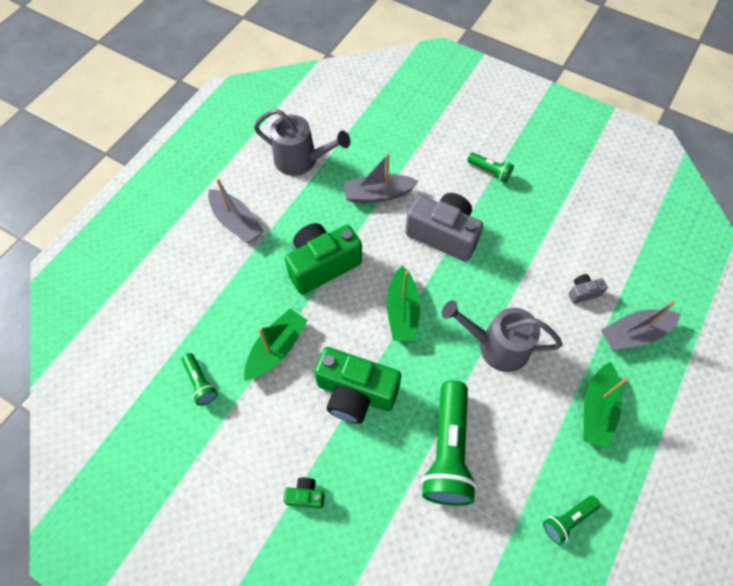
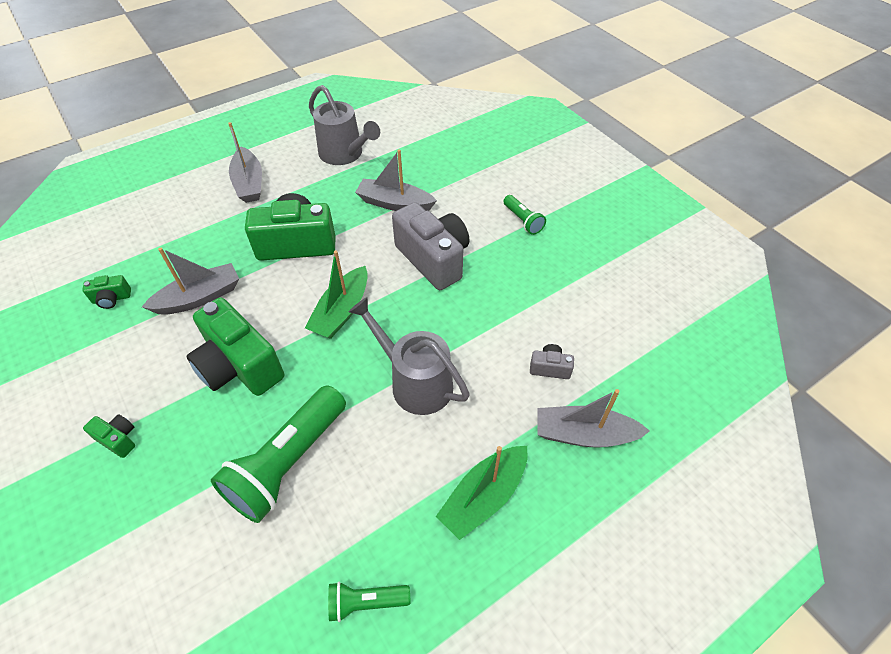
camera: 25 degrees right, 10 degrees down
green flashlight [182,353,218,406] -> green camera [82,275,131,309]
green boat [244,309,308,381] -> grey boat [142,248,239,315]

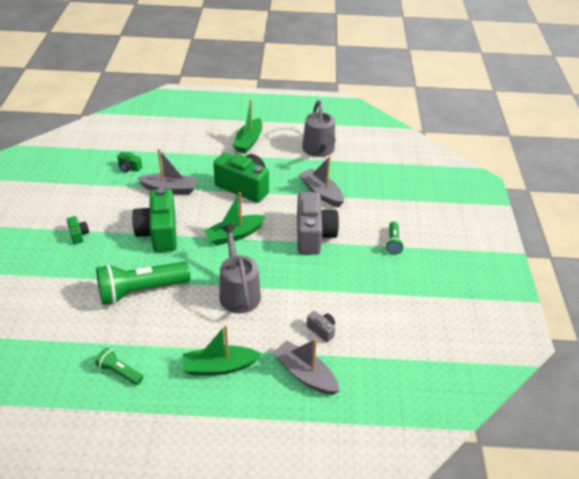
camera: 35 degrees right, 10 degrees down
grey boat [228,122,262,203] -> green boat [232,100,262,153]

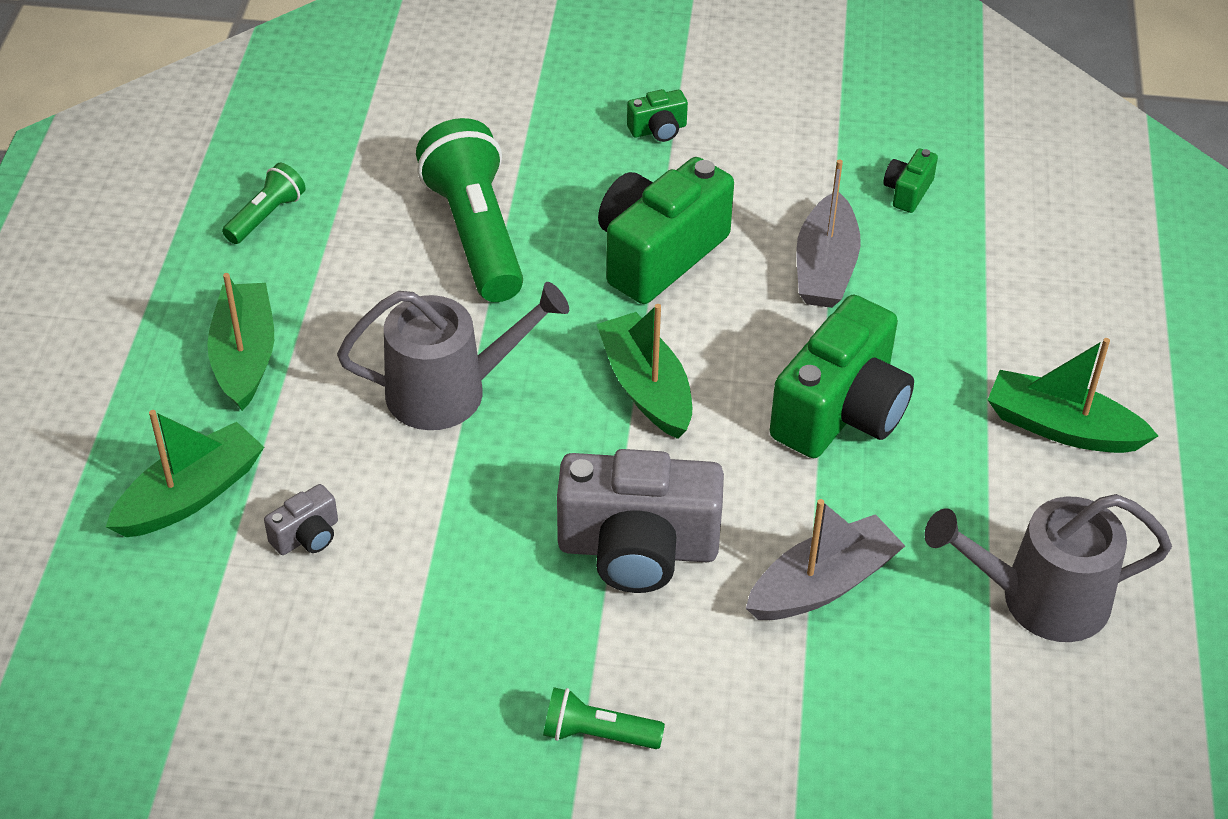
camera: 95 degrees right, 5 degrees up
green camera [132,188,177,252] -> green camera turned 45 degrees counterclockwise [598,157,734,304]
grey boat [273,339,340,395] -> green boat [106,410,264,537]

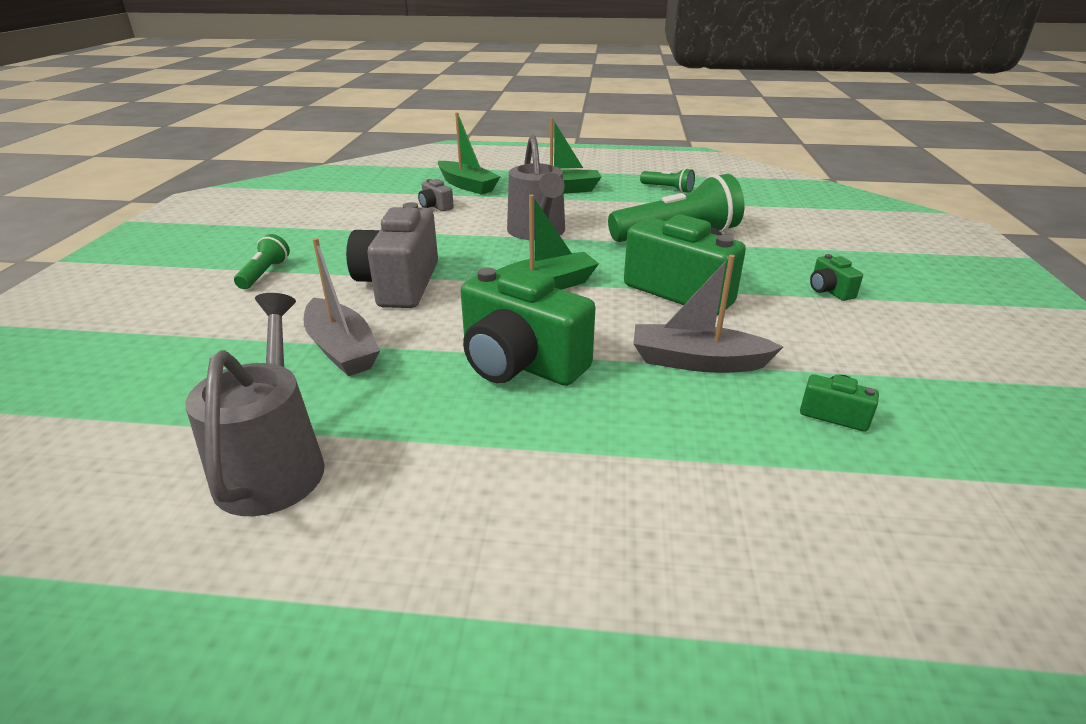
camera: 90 degrees right, 15 degrees down
green boat [988,338,1158,453] -> none

